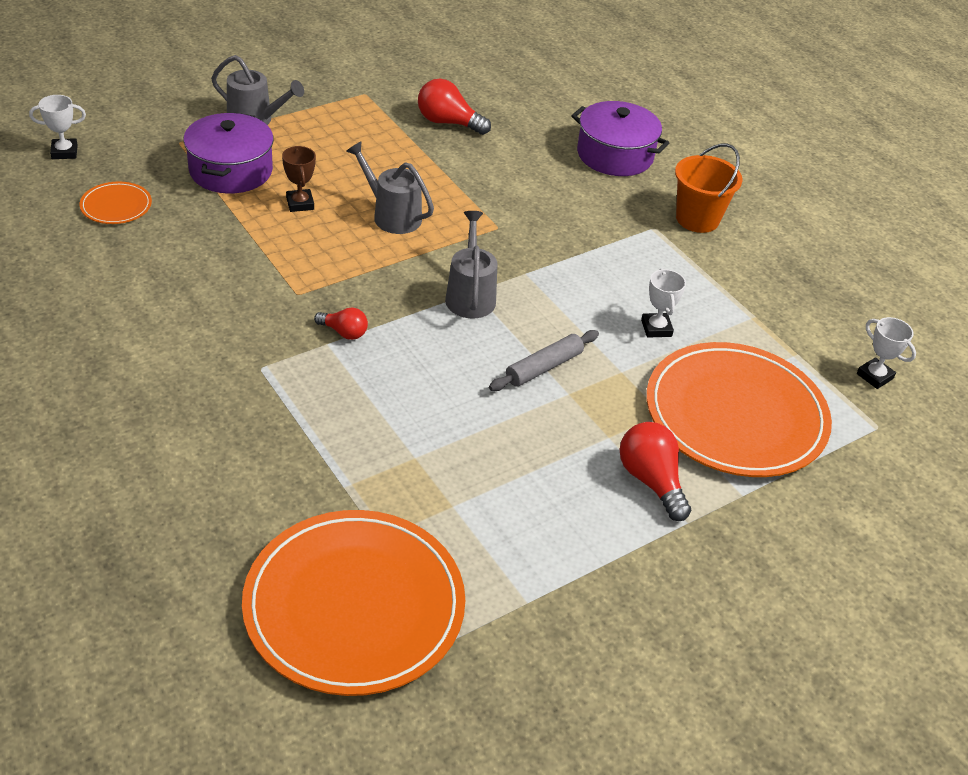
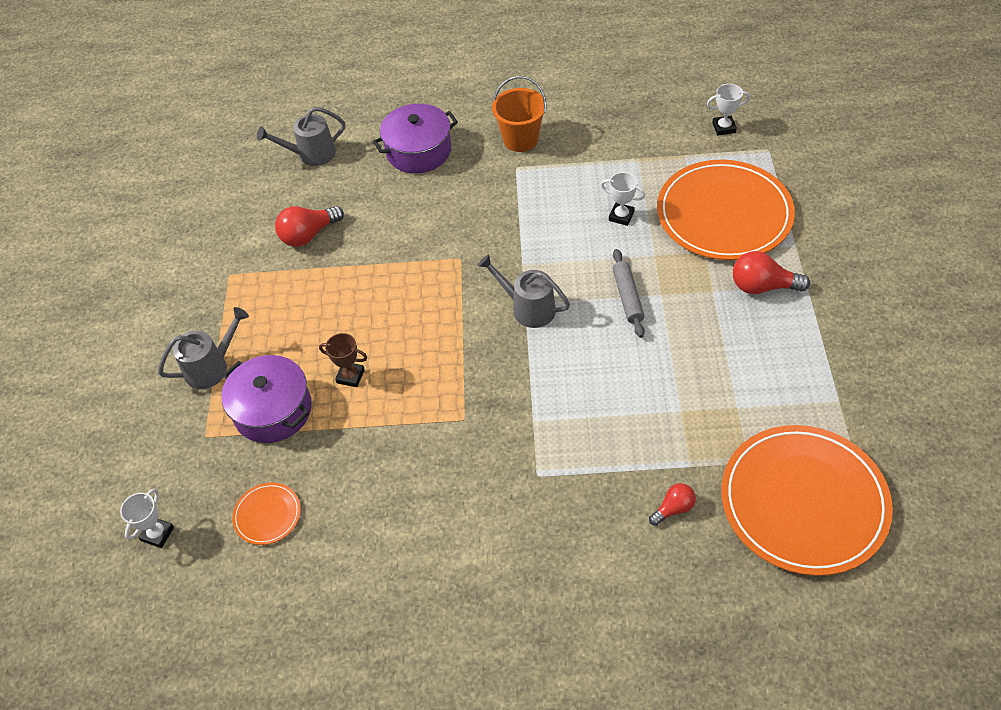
camera: 50 degrees left, 10 degrees up
red light bulb [314,307,368,340] -> red light bulb moved to [649,483,696,526]
grey watering can [346,141,434,234] -> grey watering can moved to [257,107,345,166]

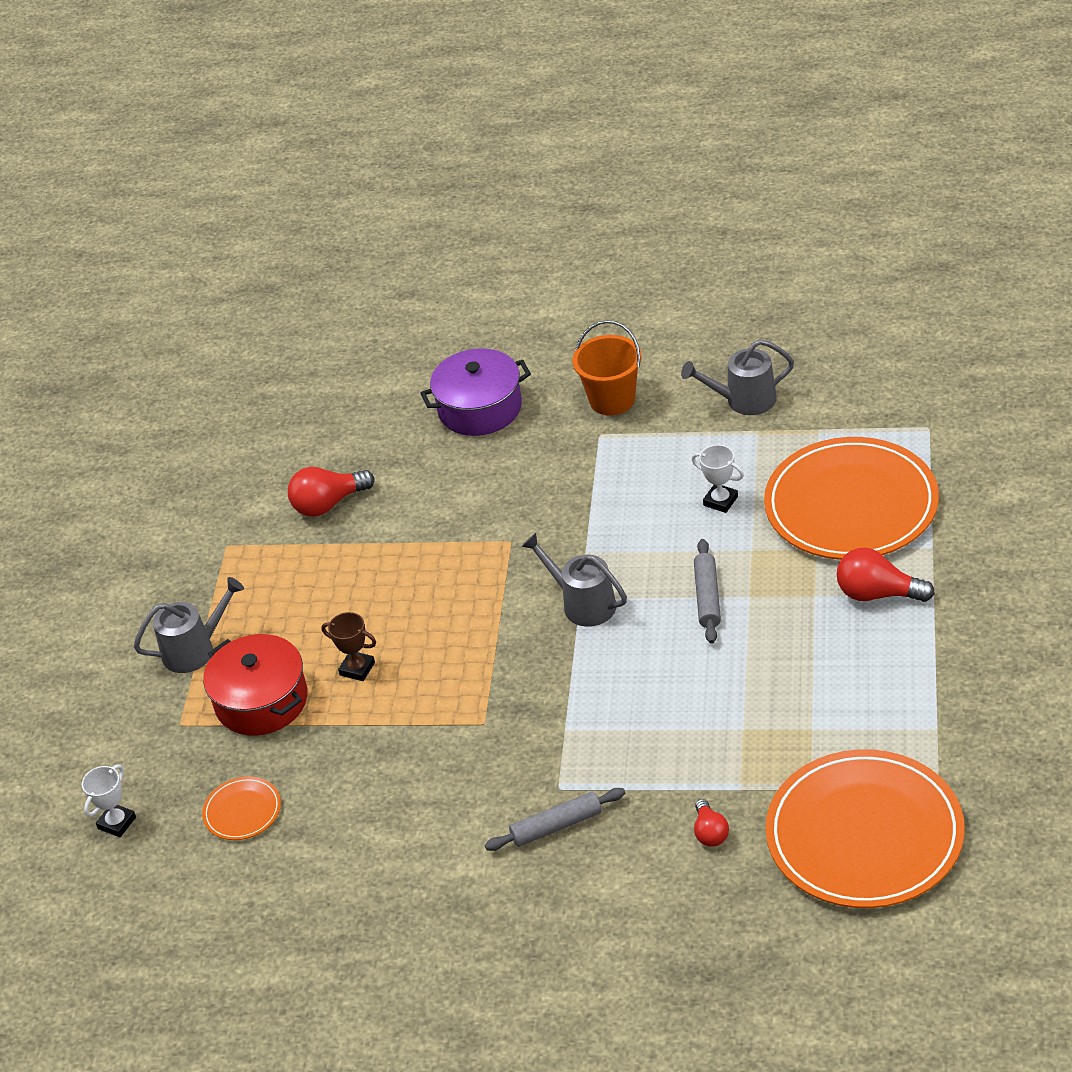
camera: 10 degrees right, 10 degrees down
purple pot [221,355,312,443] -> red pot [203,634,308,736]
grey watering can [257,107,345,166] -> grey watering can moved to [681,339,794,415]
red light bulb [649,483,696,526] -> red light bulb turned 105 degrees clockwise [694,799,729,847]
white trophy [707,84,750,135] -> none
none -> grey rolling pin [485,788,625,851]

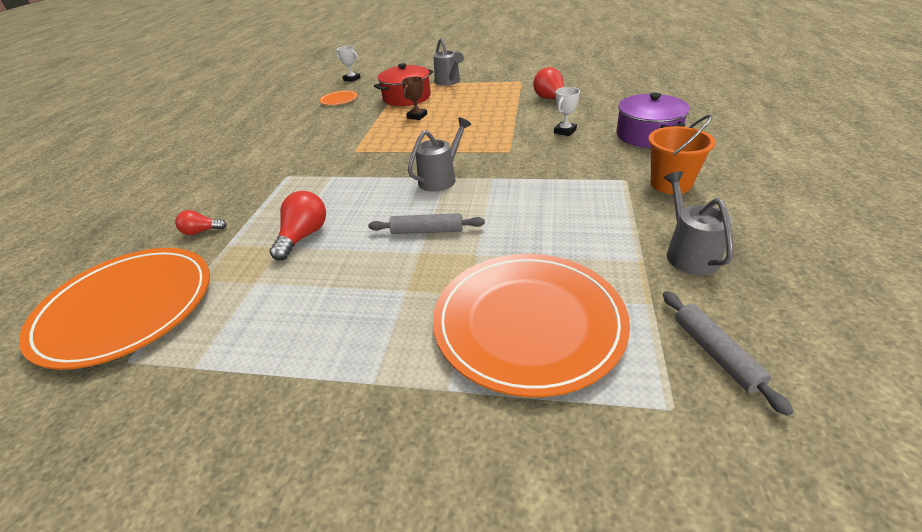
camera: 90 degrees right, 5 degrees down
grey rolling pin [485,788,625,851] -> grey rolling pin moved to [663,291,793,416]
white trophy [692,445,744,513] -> white trophy moved to [554,87,580,136]
red light bulb [836,548,935,602] -> red light bulb moved to [269,191,326,261]

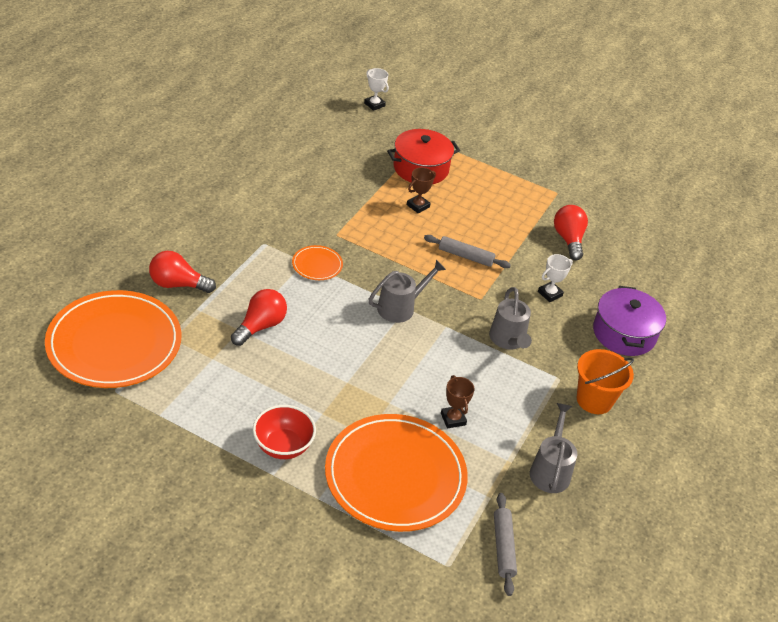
camera: 10 degrees right, 5 degrees up
red light bulb [175,210,227,235] -> red light bulb [149,251,216,293], size x1.67
orange plate [319,90,358,105] -> orange plate moved to [292,245,343,280]
grey rolling pin [368,213,485,234] -> grey rolling pin moved to [424,235,511,268]
grey watering can [433,38,464,86] -> grey watering can moved to [489,287,532,350]
none -> red bowl [253,405,316,459]
none -> brown trophy [441,375,475,428]

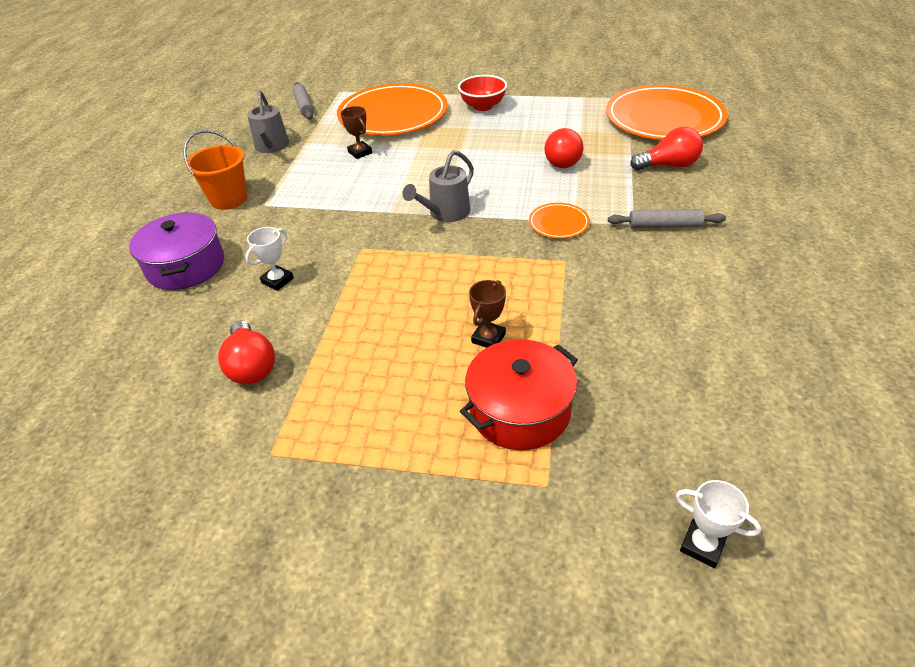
camera: 170 degrees right, 0 degrees up
grey rolling pin [424,235,511,268] -> grey rolling pin moved to [608,209,726,228]
grey watering can [489,287,532,350] -> none

